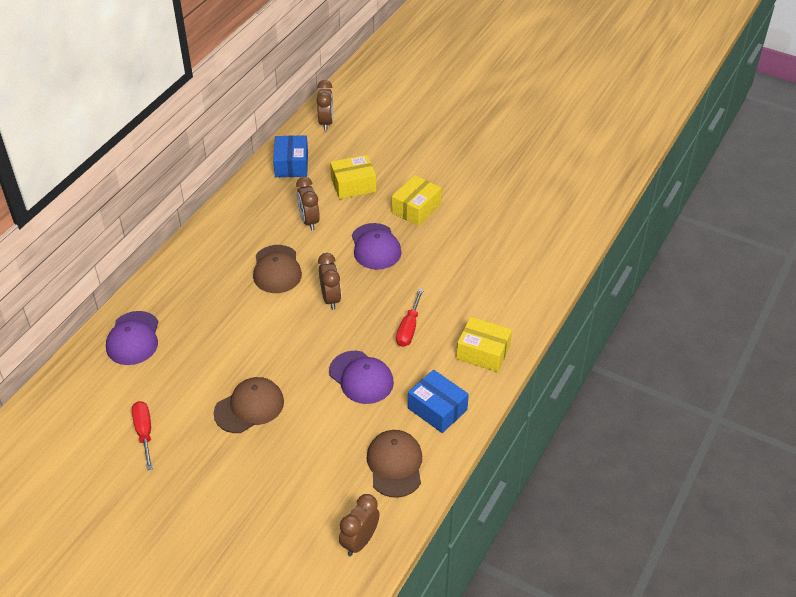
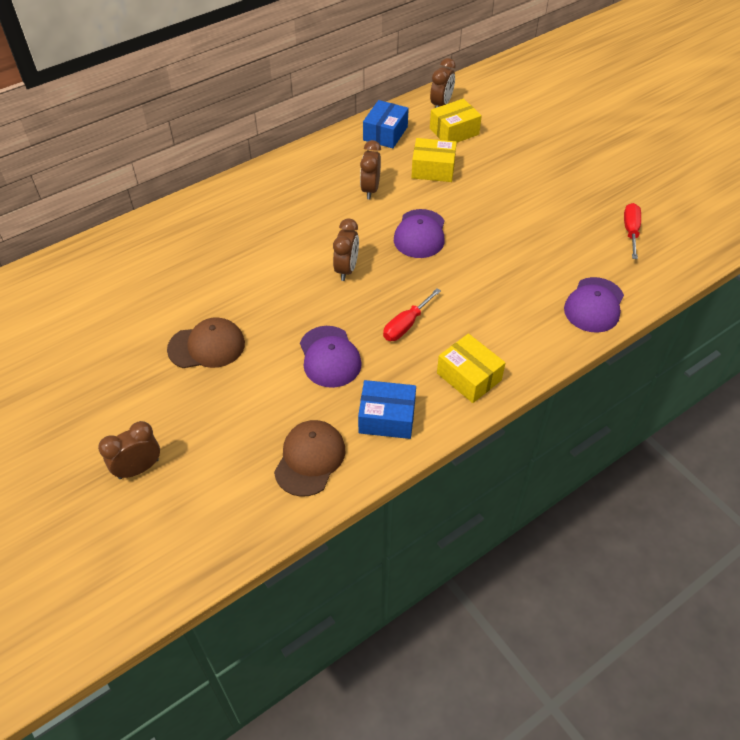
camera: 25 degrees right, 5 degrees up
purple cap [106,311,158,365] -> purple cap moved to [564,277,624,333]
red screwdriver [132,401,153,470] -> red screwdriver moved to [624,203,641,259]
brown cap [253,245,302,293] -> none
brown clock [339,494,380,556] -> brown clock moved to [98,421,160,479]
yellow box [392,175,442,226] -> yellow box moved to [430,99,482,142]
blue box [408,370,469,433] -> blue box turned 60 degrees counterclockwise [358,380,416,439]

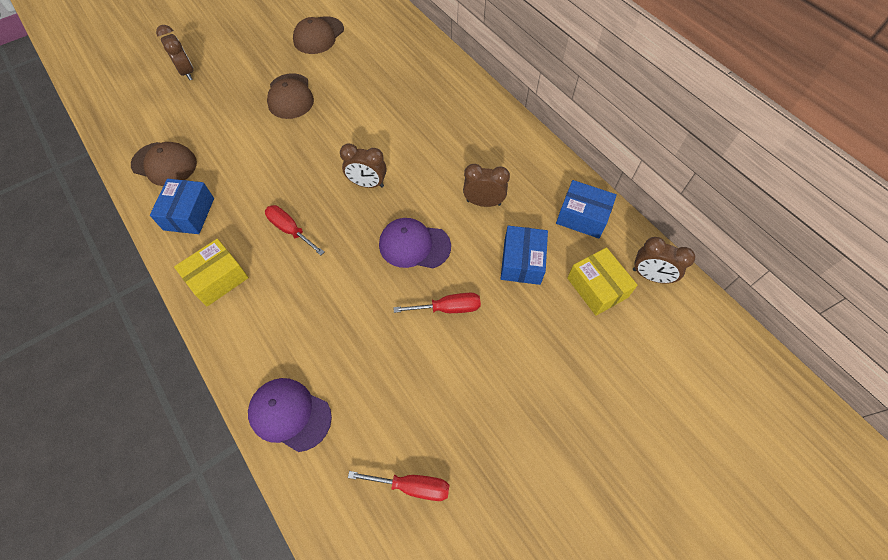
camera: 90 degrees right, 10 degrees up
purple cap [300,326,362,388] -> none
yellow box [411,138,457,182] -> blue box [501,226,548,285]
none -> brown cap [293,16,344,54]
none -> red screwdriver [393,293,481,313]

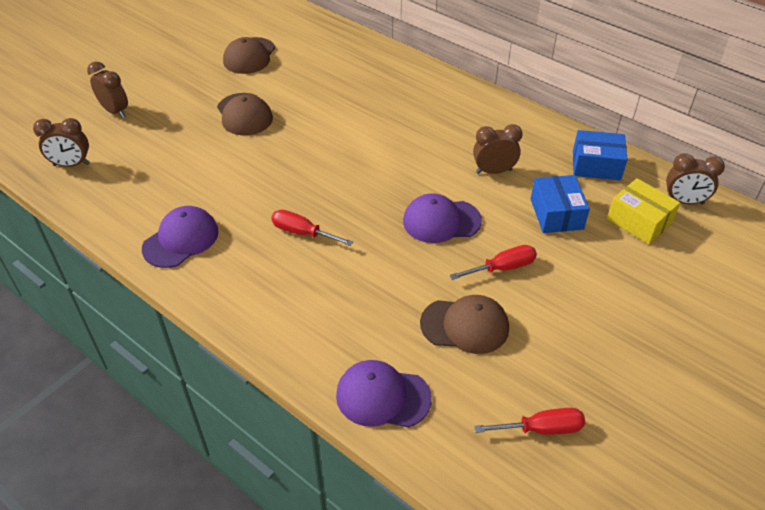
camera: 15 degrees left, 15 degrees down
brown cap [131,142,197,186] -> brown cap moved to [420,295,509,354]
blue box [150,179,214,234] -> purple cap [142,206,219,268]
yellow box [174,239,249,306] -> none
brown clock [340,143,387,188] -> brown clock moved to [33,118,90,167]

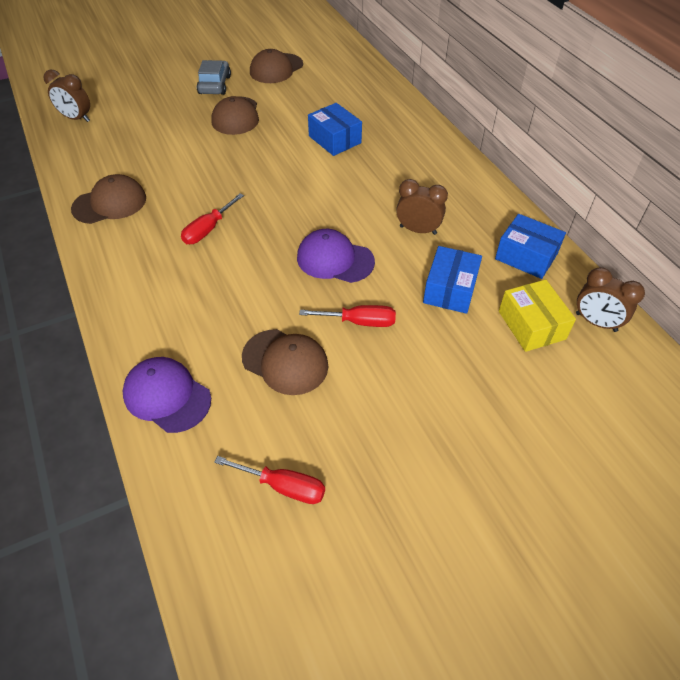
camera: 25 degrees right, 5 degrees up
brown clock [87,62,128,118] -> none
purple cap [142,206,219,268] -> brown cap [71,174,146,224]
red screwdriver [271,210,353,246] -> red screwdriver turned 105 degrees counterclockwise [181,193,244,244]
none -> grey car [197,60,231,95]
none -> blue box [308,103,362,156]

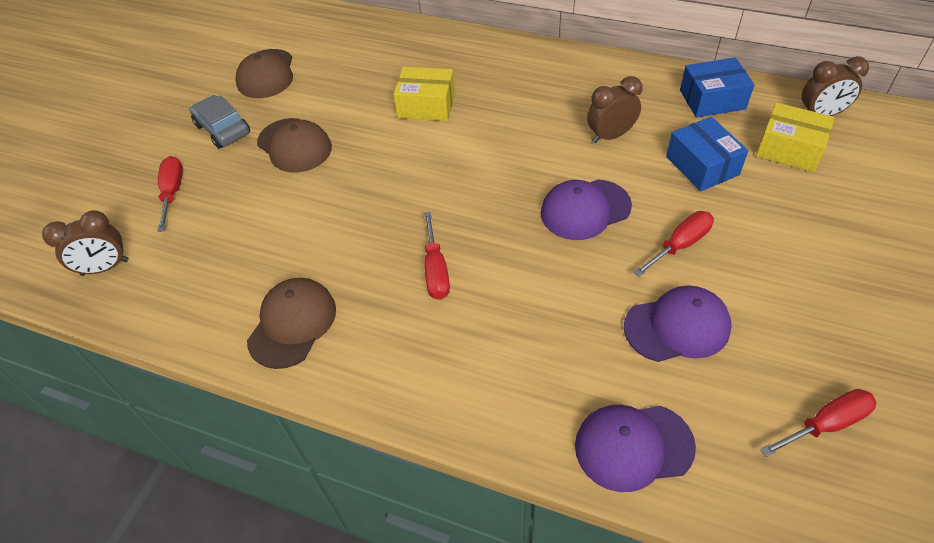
camera: 40 degrees left, 0 degrees up
brown cap [242,329,328,395] -> purple cap [624,286,731,362]
blue box [308,103,362,156] -> yellow box [394,67,455,121]
none -> red screwdriver [158,156,183,232]

